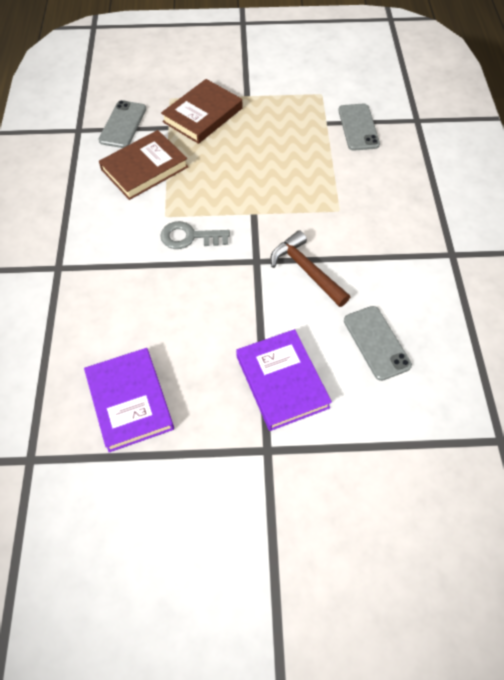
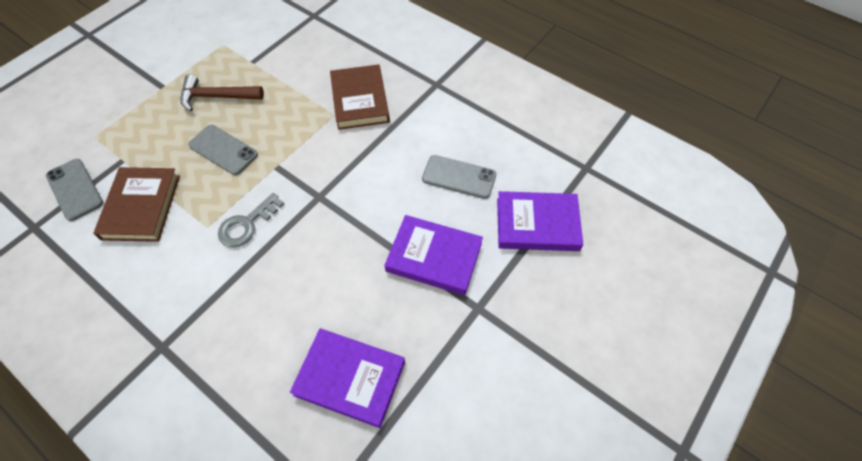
camera: 50 degrees left, 0 degrees up
brown book [161,79,242,144] -> brown book moved to [330,64,390,130]
brown hammer [271,230,350,307] -> brown hammer moved to [180,74,264,111]
grey phone [338,104,380,151] -> grey phone moved to [188,125,258,175]
none -> purple book [497,191,583,251]

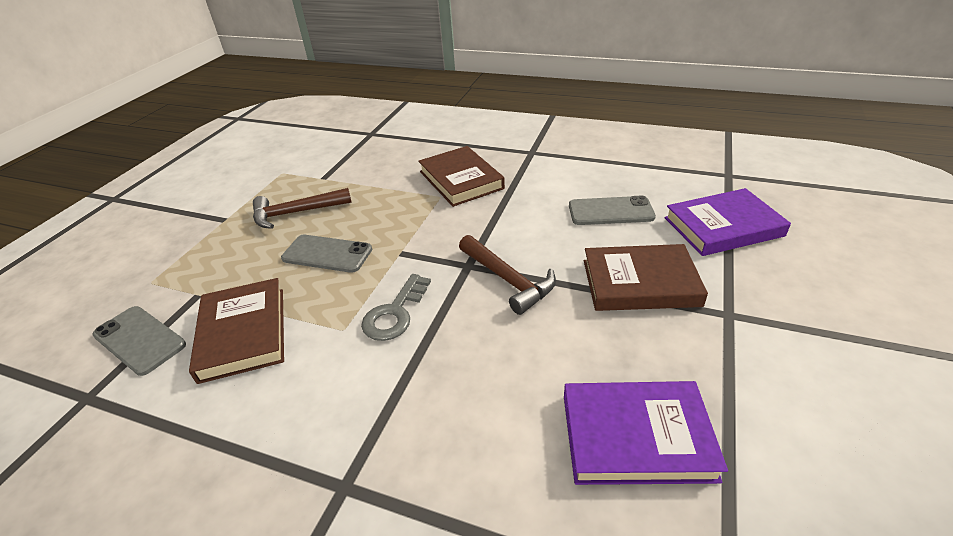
camera: 15 degrees left, 20 degrees down
purple book [385,215,483,295] -> brown book [584,244,708,311]
none -> brown hammer [459,235,556,315]

